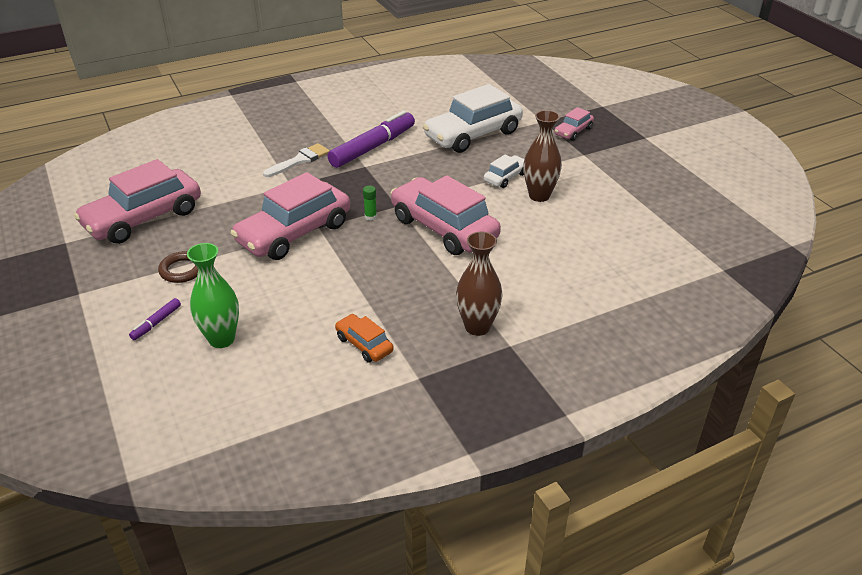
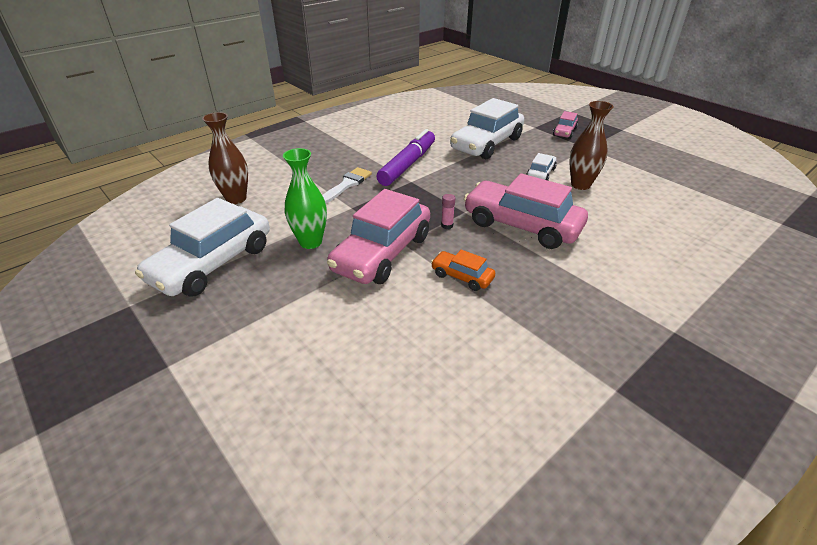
camera: 15 degrees left, 0 degrees up
pink car [74,159,201,244] -> white car [135,198,270,297]
purple marker [129,298,181,340] -> none
brown ring [158,251,198,283] -> none
green vase [187,243,239,348] -> green vase moved to [283,148,327,249]
orange car [335,314,393,362] -> orange car moved to [431,250,495,291]
green glue stick [363,186,377,221] -> pink glue stick [441,194,455,229]
brown vase [456,232,502,336] -> brown vase moved to [202,112,248,204]

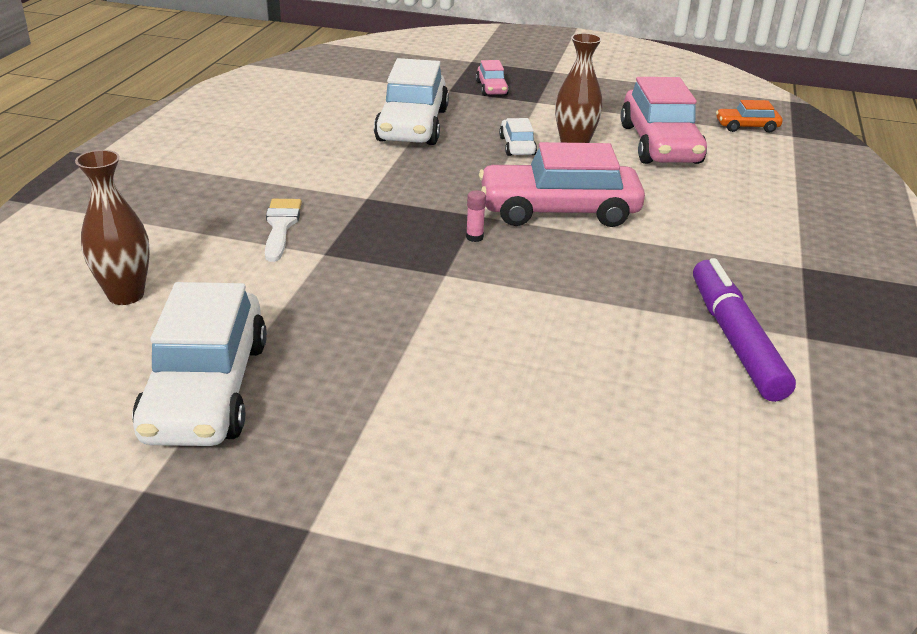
camera: 35 degrees left, 5 degrees down
green vase [283,148,327,249] -> none
pink car [327,189,430,284] -> pink car moved to [621,77,707,164]
purple marker [376,129,435,186] -> purple marker moved to [693,258,796,402]
orange car [431,250,495,291] -> orange car moved to [716,100,783,133]

